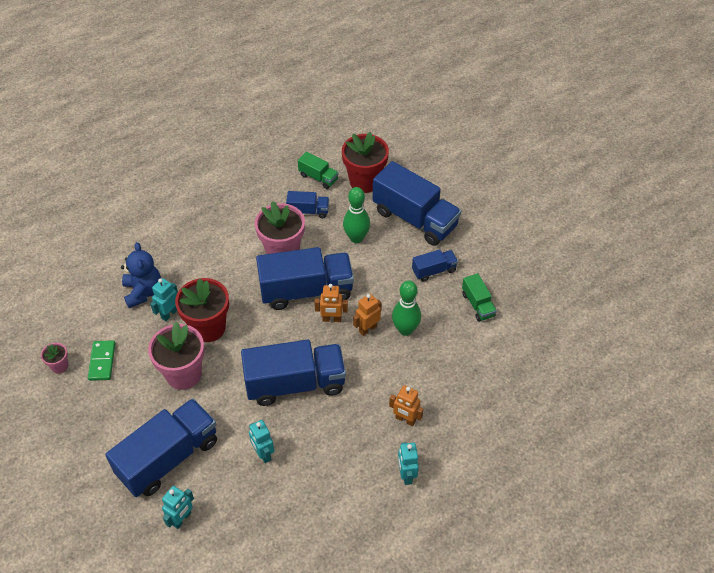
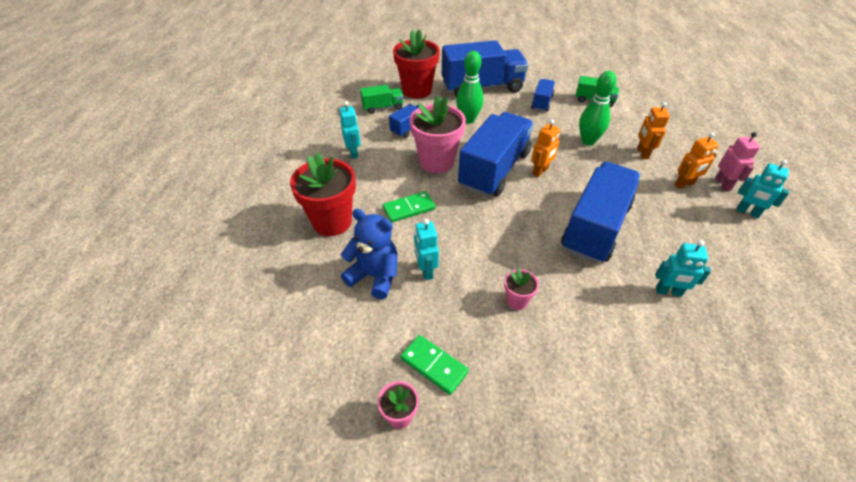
camera: 50 degrees left, 5 degrees down
blue truck [105,398,217,497] -> none
pink flower pot [148,322,205,390] -> pink flower pot [504,268,539,310], size x0.48
turquoise robot [162,486,194,529] -> turquoise robot moved to [339,101,361,159]
red flower pot [175,278,229,342] -> red flower pot moved to [290,152,356,236]
orange robot [353,294,381,336] -> orange robot moved to [637,102,670,159]
none -> green domino [383,191,435,223]
none -> pink robot [715,132,760,191]

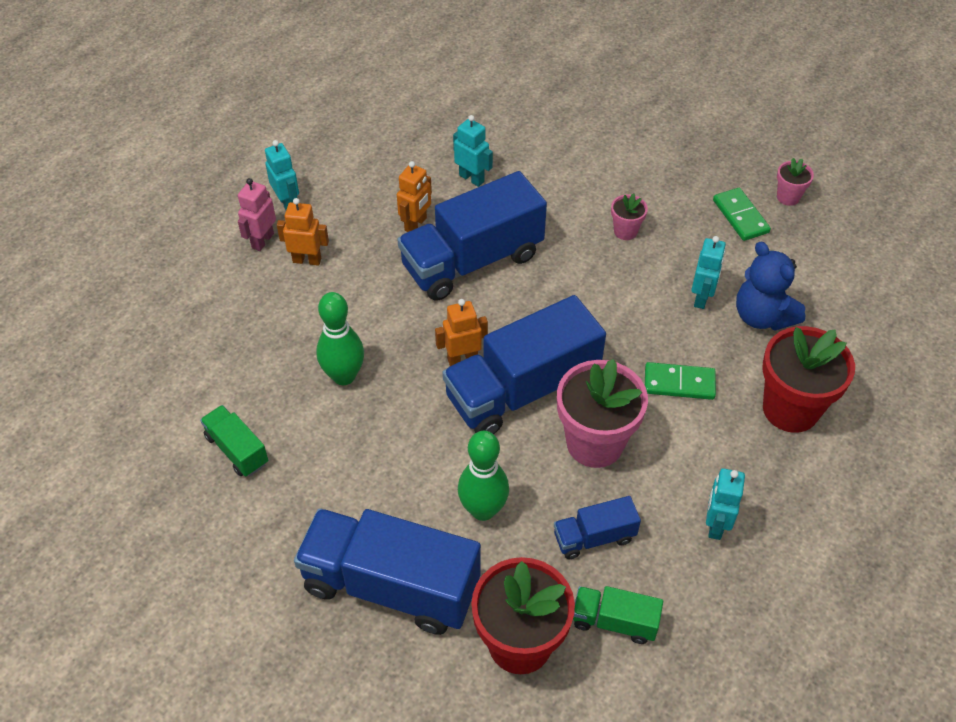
camera: 150 degrees left, 5 degrees up
blue truck [531,79,555,112] -> none
orange robot [637,102,670,159] -> orange robot moved to [397,161,432,232]

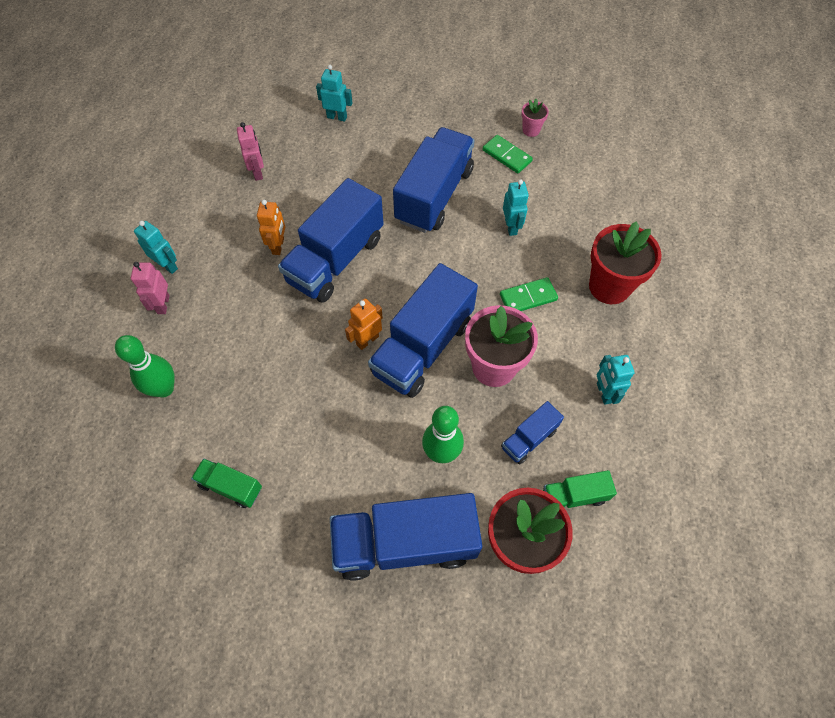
camera: 25 degrees left, 10 degrees up
orange robot [277,198,329,266] -> none
green bowling pin [316,292,364,385] -> green bowling pin moved to [115,335,175,397]
turquoise robot [453,115,493,187] -> turquoise robot moved to [316,65,352,122]
pink flower pot [611,194,648,240] -> blue truck [393,127,475,233]
blue teddy bear [736,242,805,330] -> none
none -> pink robot [237,122,264,181]

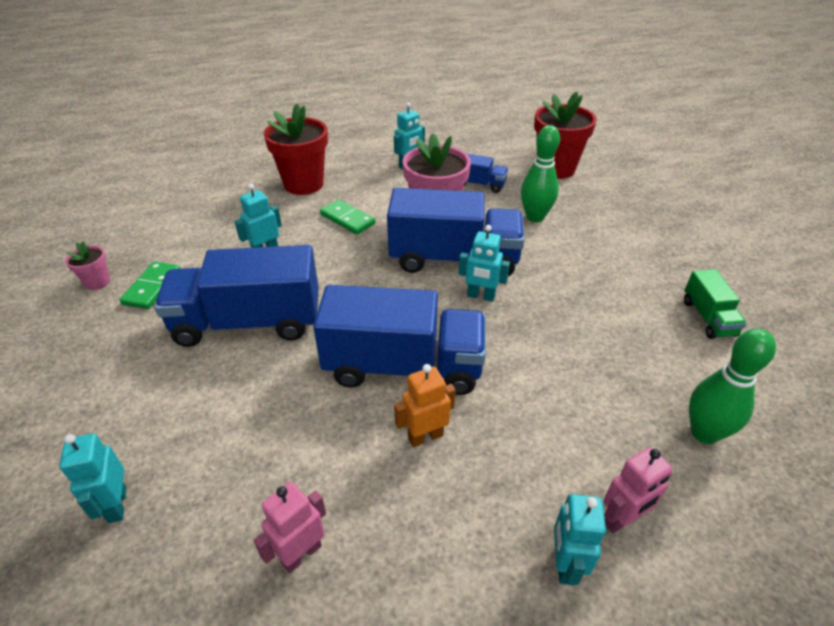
camera: 120 degrees left, 20 degrees down
blue truck [330,493,482,581] -> none
orange robot [345,298,383,350] -> turquoise robot [458,225,510,302]
green truck [543,470,617,508] -> none

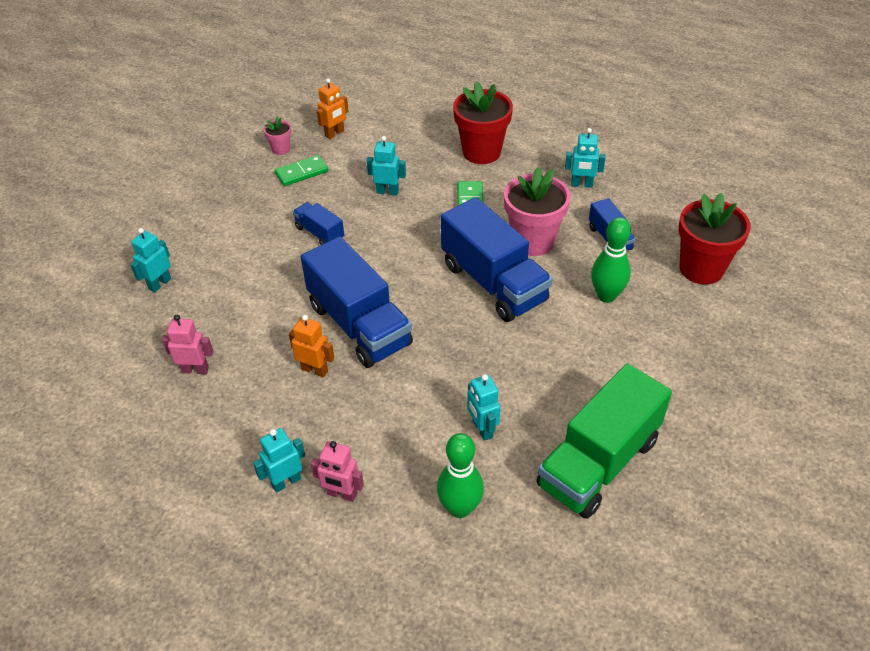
camera: 50 degrees right, 5 degrees up
blue truck [154,245,319,347] -> blue truck [293,202,344,245], size x0.48
turquoise robot [458,225,510,302] -> turquoise robot moved to [467,374,500,441]
green truck [684,269,747,339] -> green truck [536,364,672,519], size x2.08
none -> orange robot [317,78,349,139]

